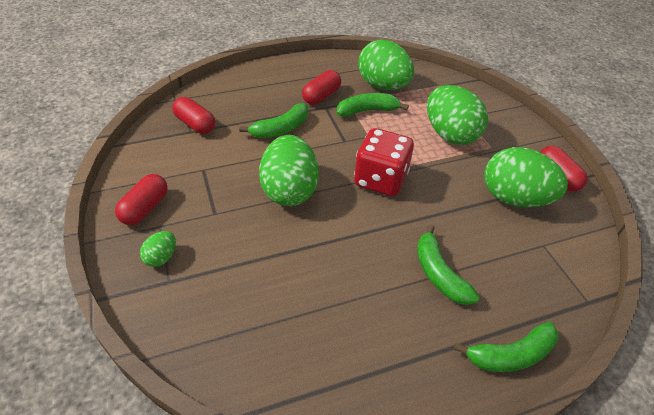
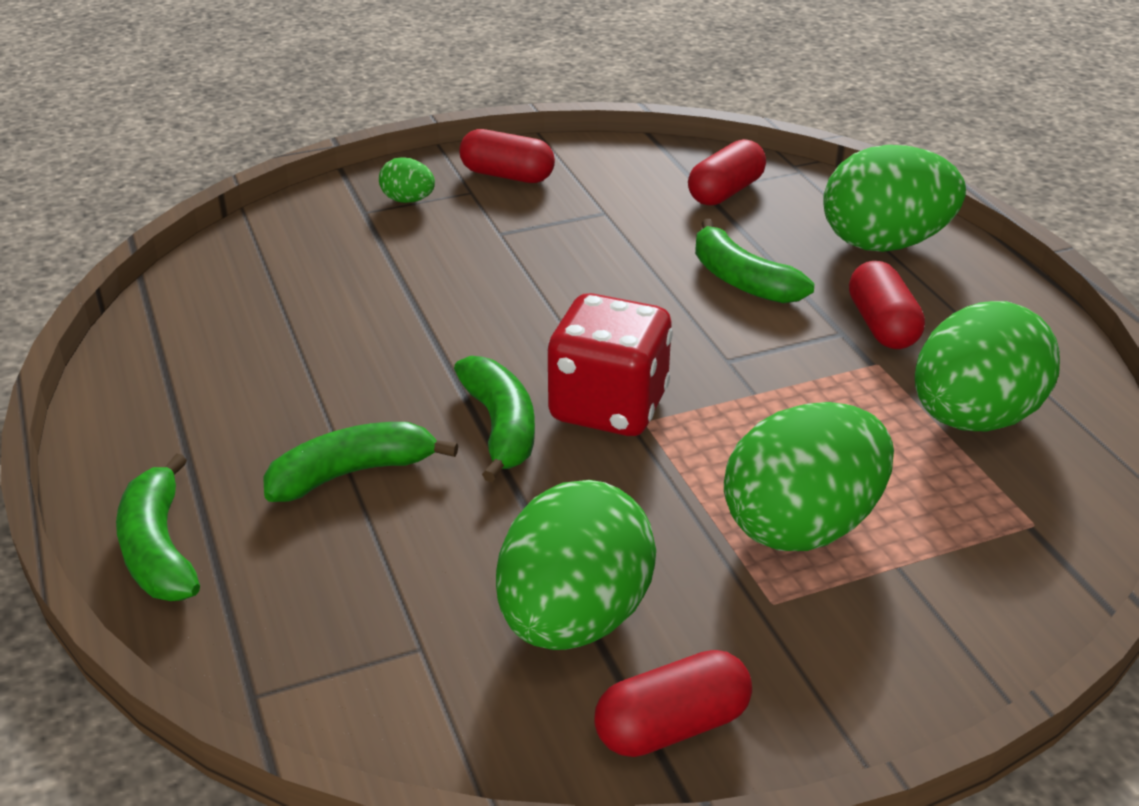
camera: 90 degrees right, 10 degrees down
green egg [259,135,319,206] -> green egg moved to [823,145,966,252]
red capsule [302,70,341,104] -> red capsule turned 45 degrees clockwise [849,261,925,349]
green banana [337,93,409,117] -> green banana moved to [454,356,535,482]

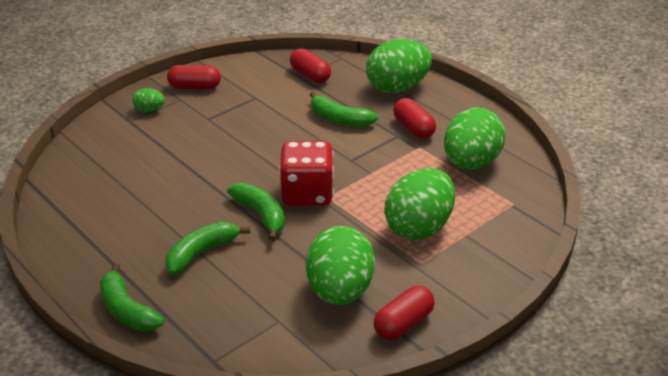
camera: 20 degrees left, 0 degrees up
red capsule [688,139,766,206] -> red capsule turned 60 degrees counterclockwise [290,48,331,83]

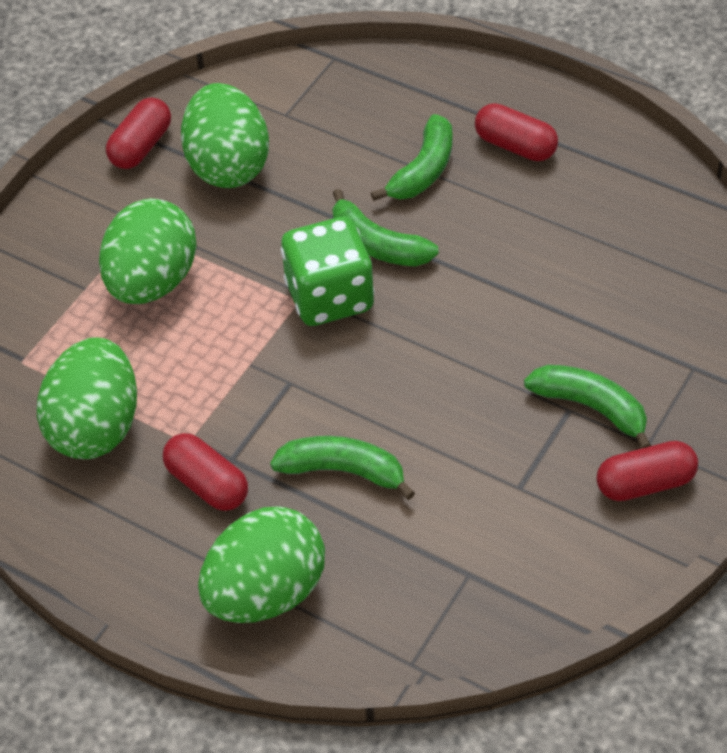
camera: 165 degrees right, 15 degrees up
green banana [100,263,164,331] -> green banana moved to [524,365,651,449]
green egg [133,88,165,112] -> none
red dice [279,141,334,206] -> green dice [281,216,374,326]
red capsule [290,48,331,83] -> red capsule moved to [475,103,558,161]

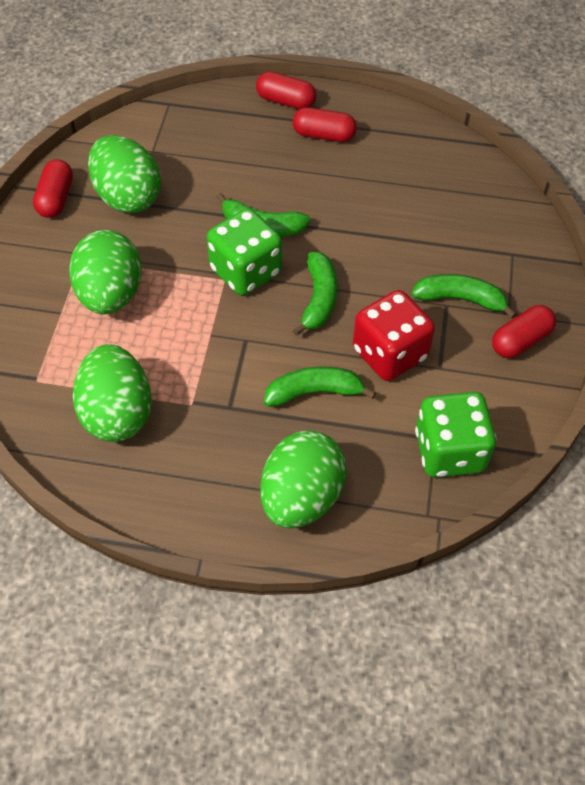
camera: 25 degrees left, 5 degrees up
red capsule [163,433,248,511] -> red capsule moved to [256,72,316,109]
green banana [371,114,452,201] -> green banana moved to [292,252,337,336]
none -> red dice [353,290,435,381]
none -> green dice [415,392,496,477]

